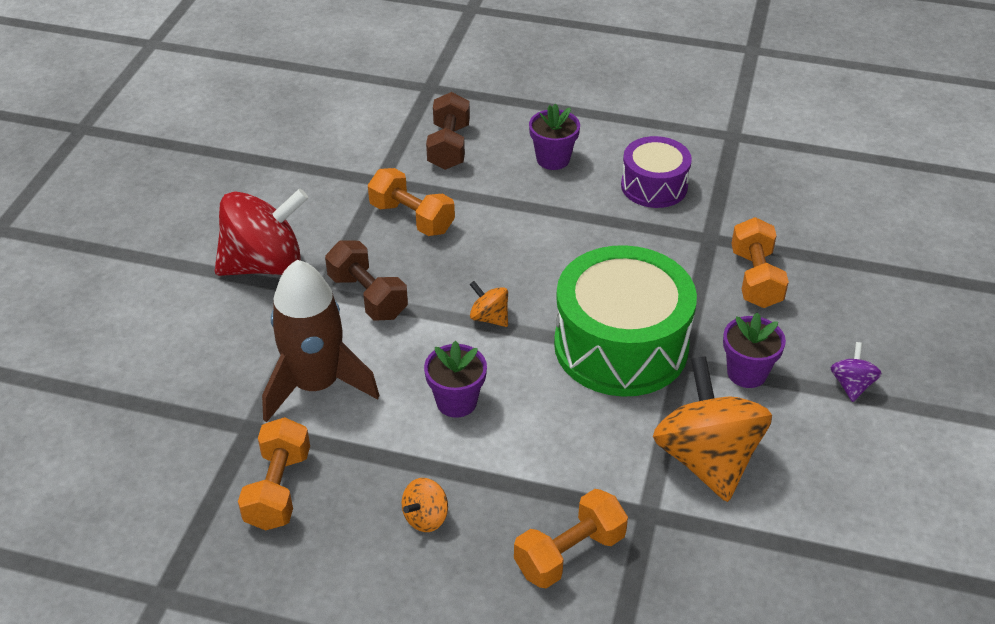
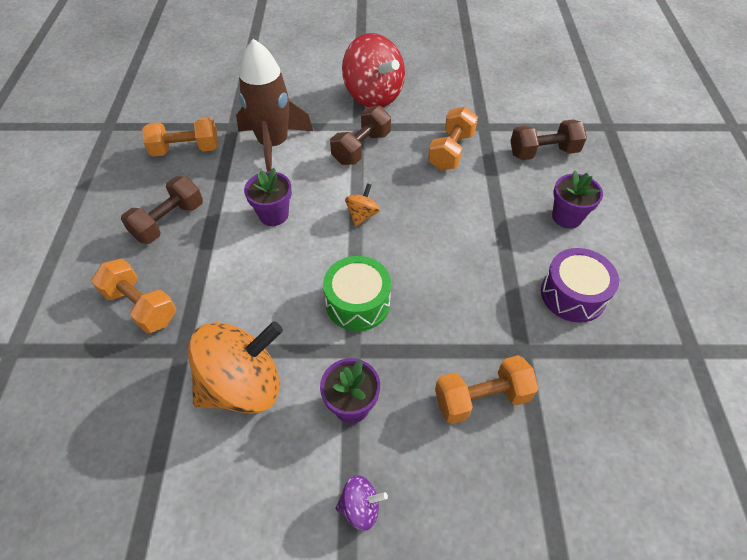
camera: 75 degrees right, 10 degrees up
orange spinning top [402,478,448,532] -> brown dumbbell [121,176,203,244]
green drum [554,245,697,397] -> green drum [323,256,391,331], size x0.57

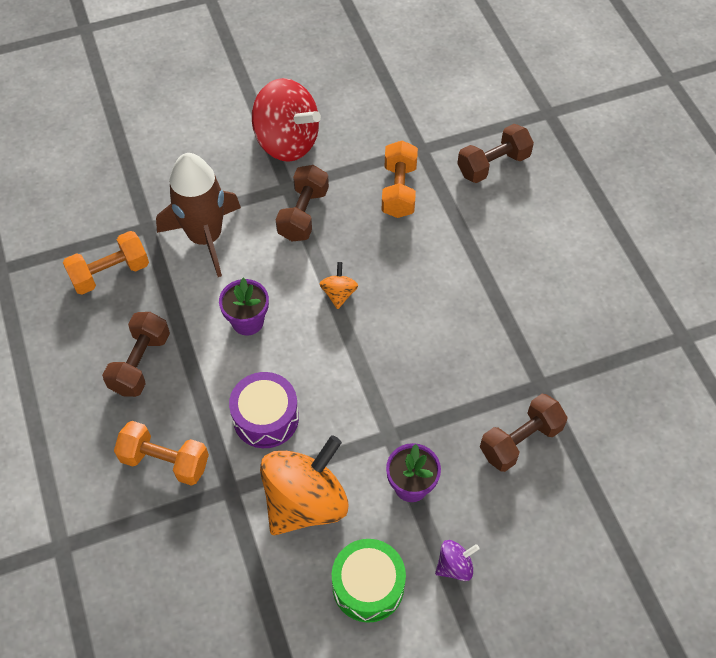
camera: 20 degrees left, 5 degrees up
green drum [323,256,391,331] -> green drum moved to [332,539,406,623]
orange dumbbell [435,355,539,424] -> brown dumbbell [480,394,568,472]
purple drum [541,248,619,323] -> purple drum moved to [229,372,299,448]
purple flower pot [552,170,603,229] -> none

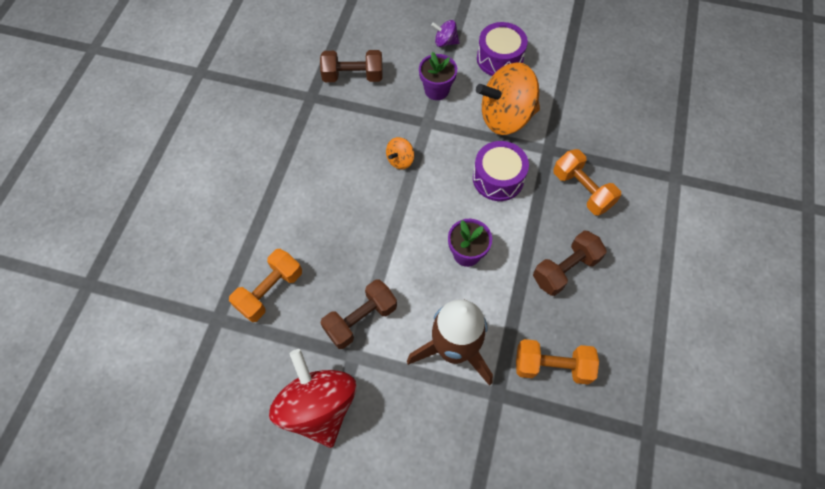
camera: 145 degrees left, 5 degrees up
orange spinning top [320,262,358,309] -> orange spinning top moved to [386,137,414,169]
green drum [332,539,406,623] -> purple drum [477,22,528,76]
brown dumbbell [457,124,534,183] -> none

